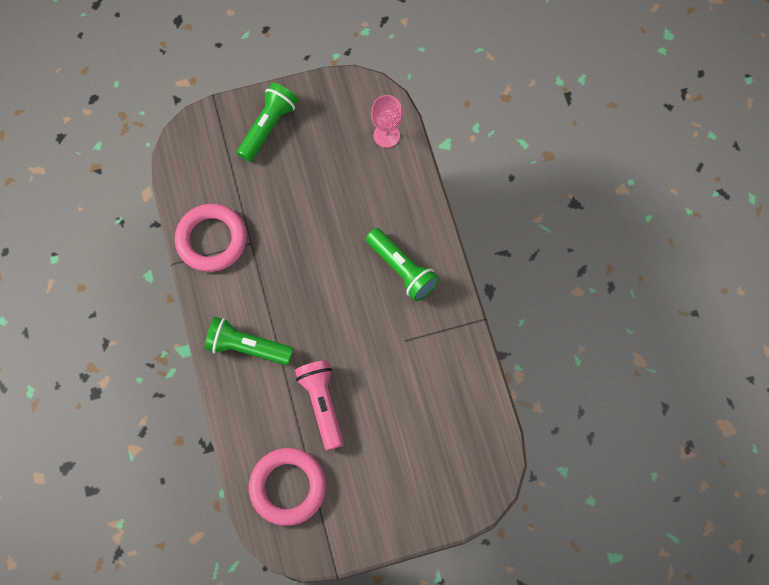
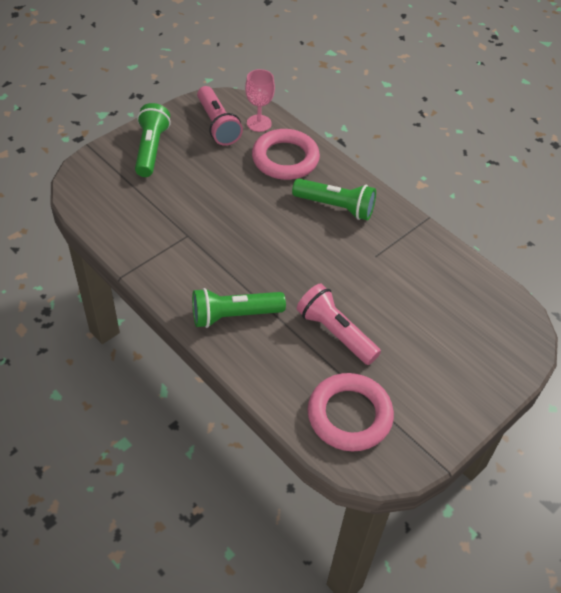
camera: 30 degrees left, 20 degrees down
pink ring [175,204,247,272] -> pink ring moved to [252,129,320,180]
none -> pink flashlight [197,86,243,146]

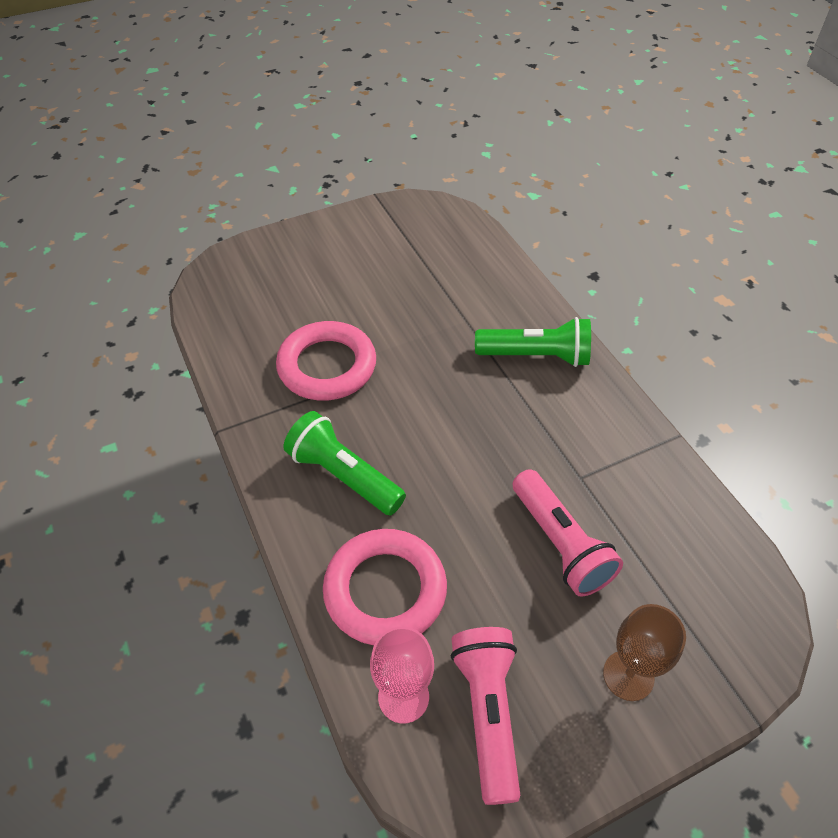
camera: 160 degrees left, 0 degrees up
green flashlight [135,103,170,177] -> brown goblet [603,604,686,701]
pink flashlight [297,284,381,365] -> pink flashlight moved to [513,469,623,597]
pink ring [307,373,394,452] -> pink ring moved to [276,321,376,401]

